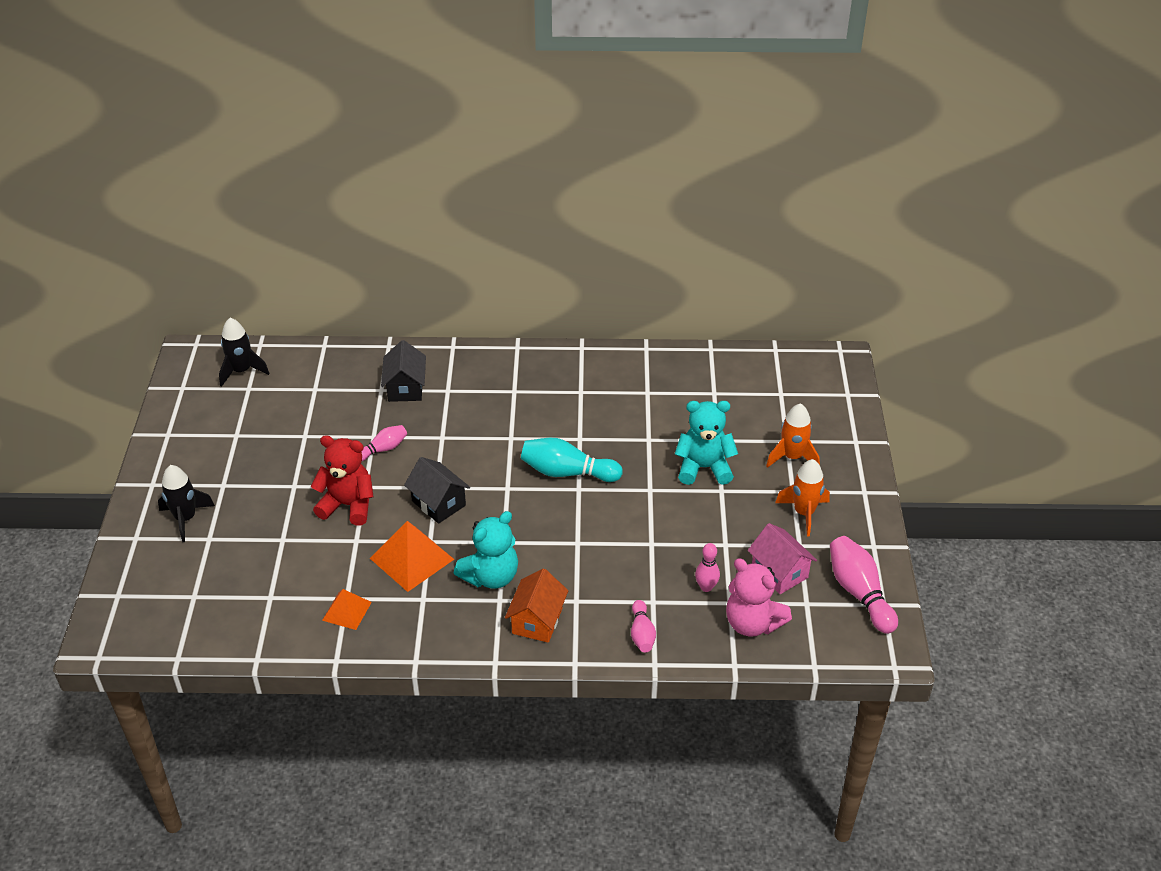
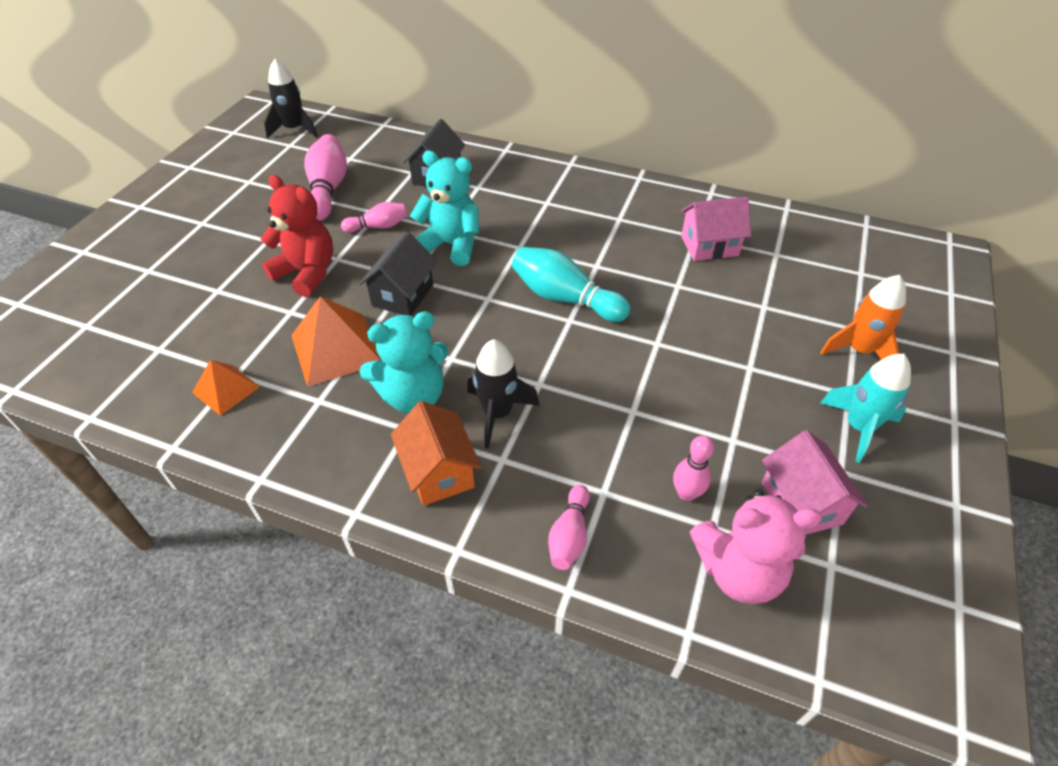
camera: 20 degrees right, 5 degrees up
black rocket [158,465,215,542] -> black rocket moved to [467,339,539,449]
black house [404,457,470,523] -> black house turned 45 degrees clockwise [359,232,437,316]
orange house [505,568,568,643] -> orange house turned 60 degrees counterclockwise [391,401,482,506]
turquoise teddy bear [675,401,738,485] -> turquoise teddy bear moved to [410,151,479,266]
pink teddy bear [726,558,792,636] -> pink teddy bear turned 60 degrees counterclockwise [690,489,822,604]
orange rocket [775,459,830,537] -> turquoise rocket [820,354,911,463]
pink bowling pin [830,536,898,634] -> pink bowling pin moved to [304,134,347,221]
none -> pink house [681,197,751,261]

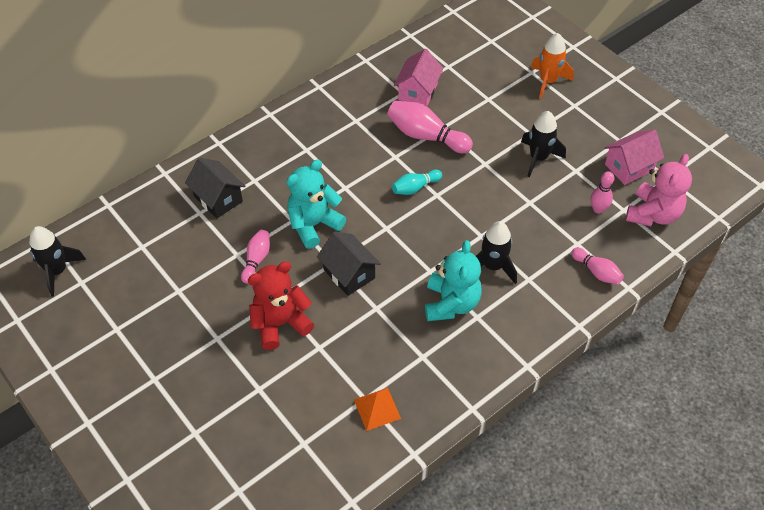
camera: 60 degrees left, 5 degrees up
orange pyramid [291,297,381,387] -> none
pink bowling pin [304,134,347,221] -> pink bowling pin moved to [387,101,473,153]
orange house [391,401,482,506] -> none
turquoise bowling pin [512,247,630,322] -> turquoise bowling pin [392,170,442,195], size x0.58
pink house [762,430,868,534] -> pink house turned 45 degrees counterclockwise [604,130,664,185]
turquoise rocket [820,354,911,463] -> none
none -> black rocket [521,111,566,177]

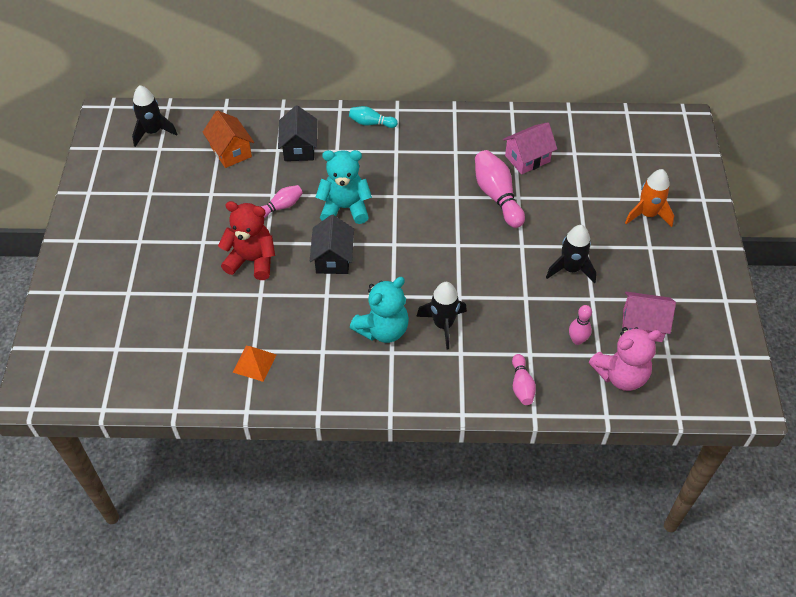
camera: 40 degrees right, 0 degrees up
turquoise bowling pin [392,170,442,195] -> turquoise bowling pin moved to [349,106,398,128]
none -> orange house [203,111,254,168]

